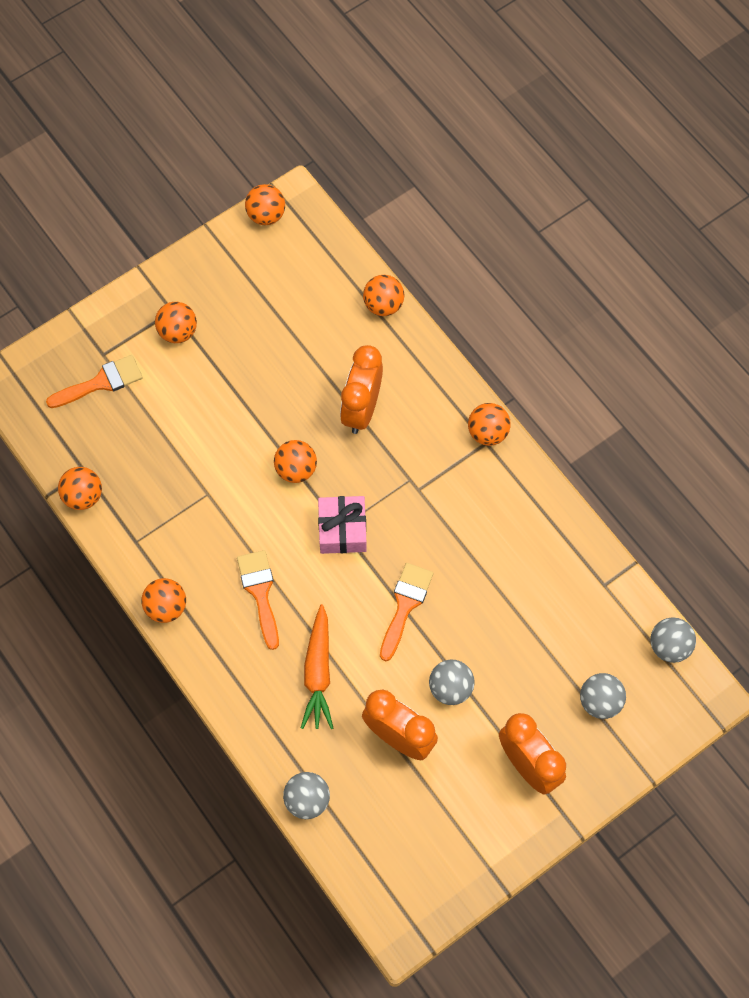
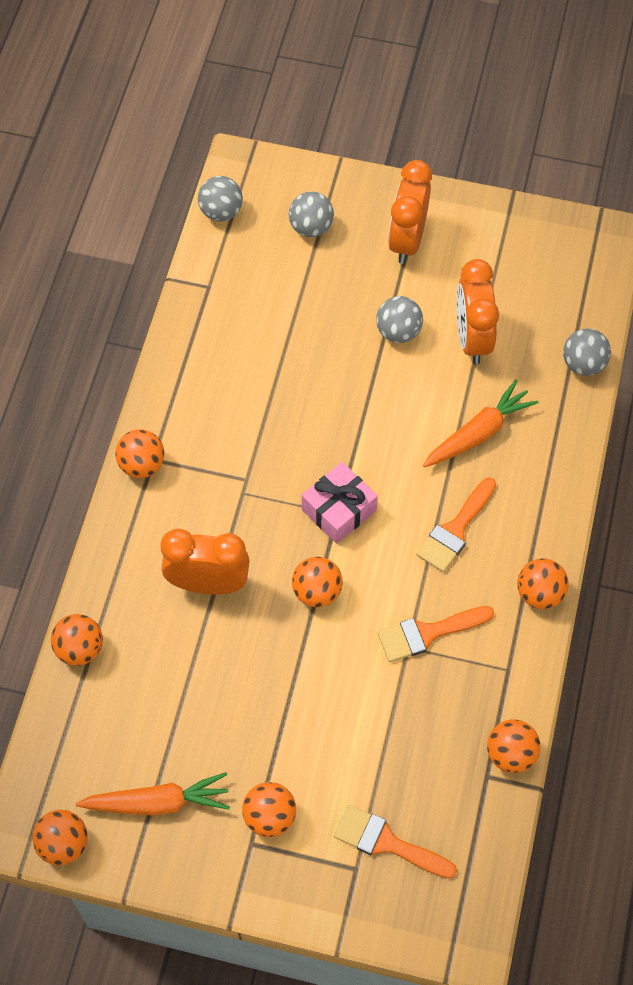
camera: 130 degrees left, 5 degrees down
orange clock [340,345,383,434] -> orange clock turned 150 degrees counterclockwise [161,529,250,594]
orange brush [380,563,433,661] -> orange brush moved to [378,606,494,662]
none -> orange carrot [76,772,230,815]

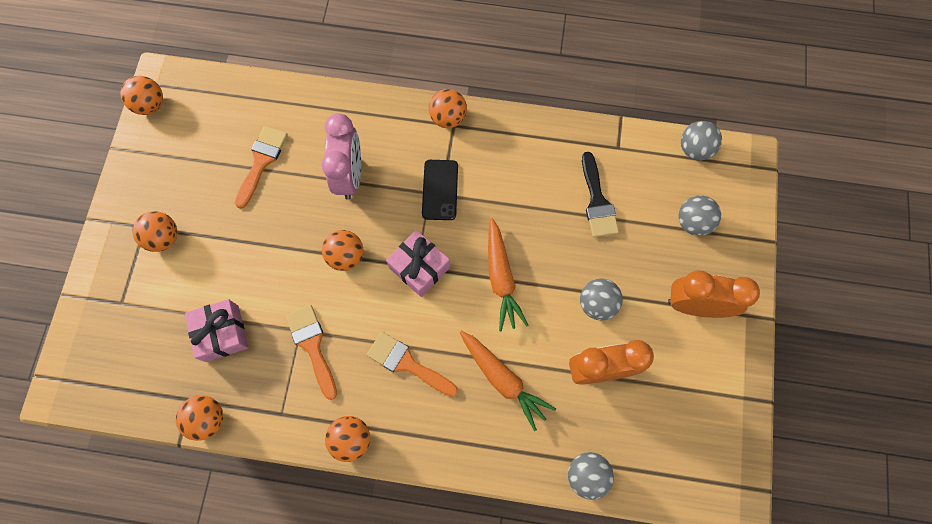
camera: 85 degrees right, 10 degrees up
orange ball [51,614,103,666] -> none
orange carrot [76,772,230,815] -> orange carrot moved to [488,218,529,332]
orange clock [161,529,250,594] -> pink clock [321,113,361,200]
orange brush [334,805,457,879] -> orange brush moved to [235,126,288,209]
none -> pink gift [185,299,248,362]
none -> black phone [422,160,458,220]
none -> black brush [582,152,619,238]

